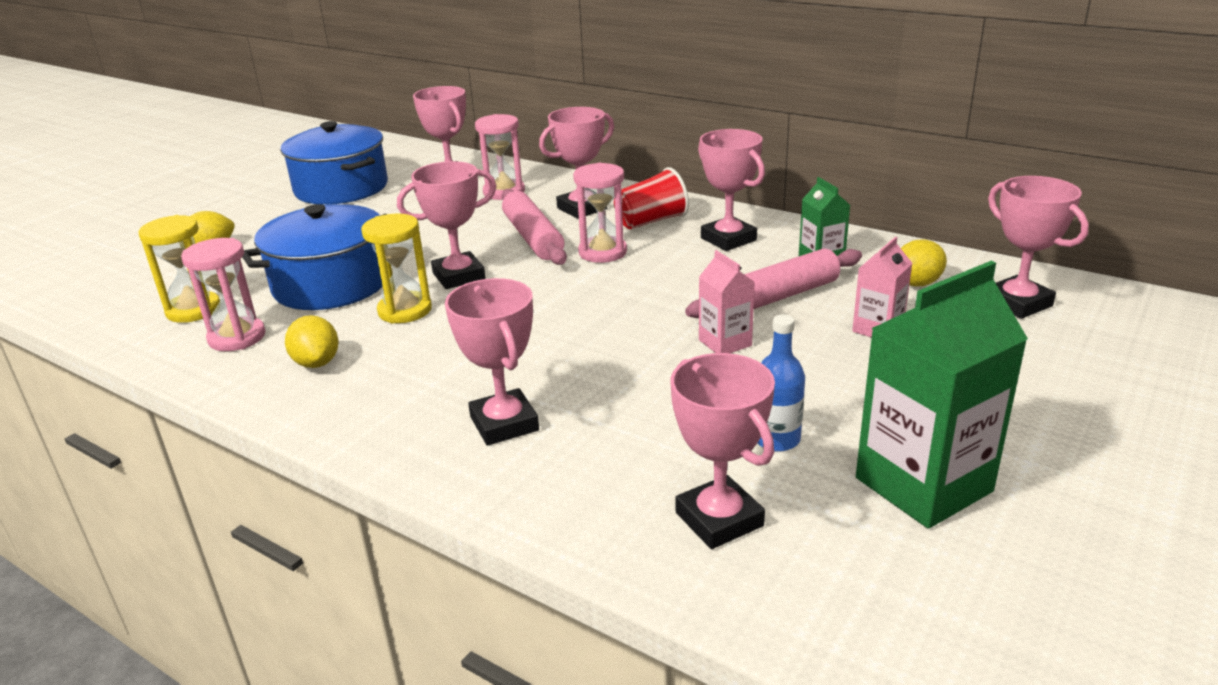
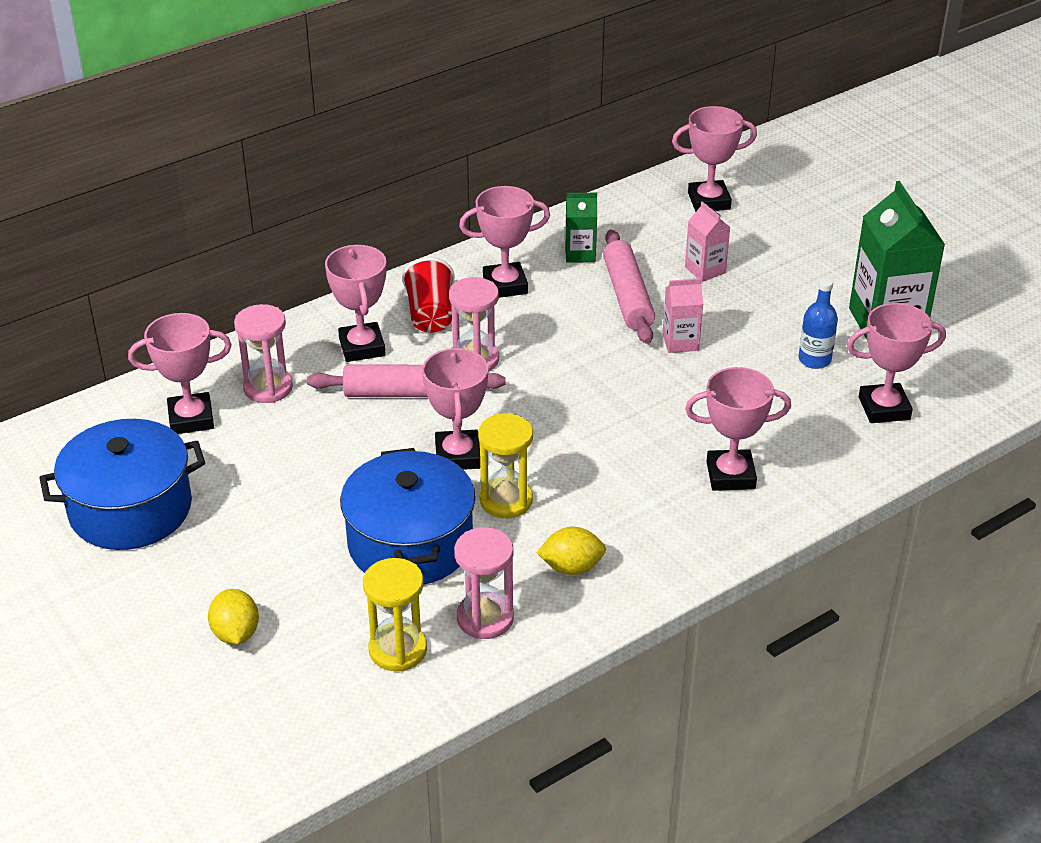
camera: 70 degrees left, 10 degrees up
yellow lemon [901,239,947,286] -> none

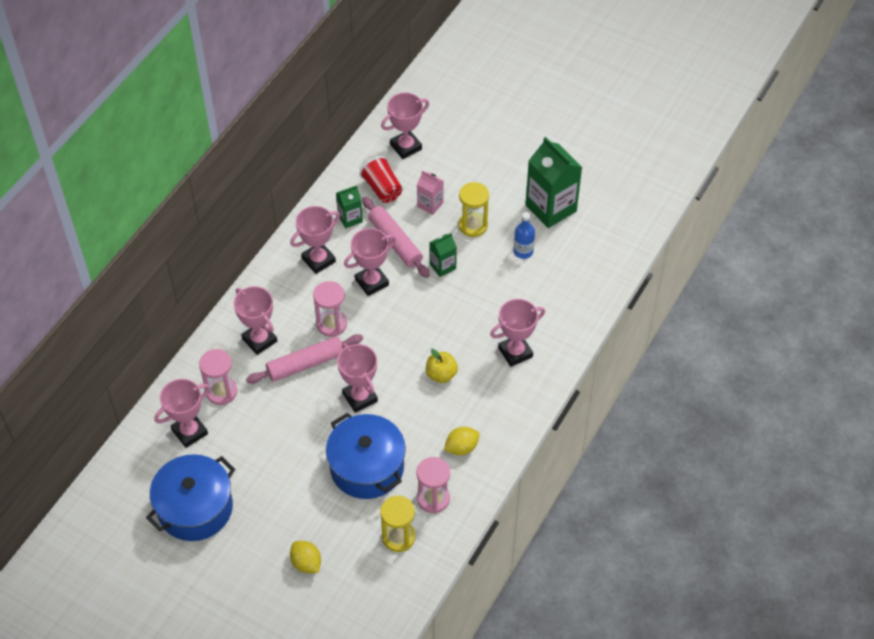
camera: 25 degrees left, 15 degrees up
red cup [402,257,454,333] -> red cup moved to [360,156,402,203]
yellow hourglass [478,413,533,518] -> yellow hourglass moved to [459,182,489,237]
pink carton [663,278,703,353] -> green carton [429,233,457,277]
pink trophy [847,303,946,423] -> pink trophy moved to [344,228,396,296]
none -> yellow apple [426,349,458,383]

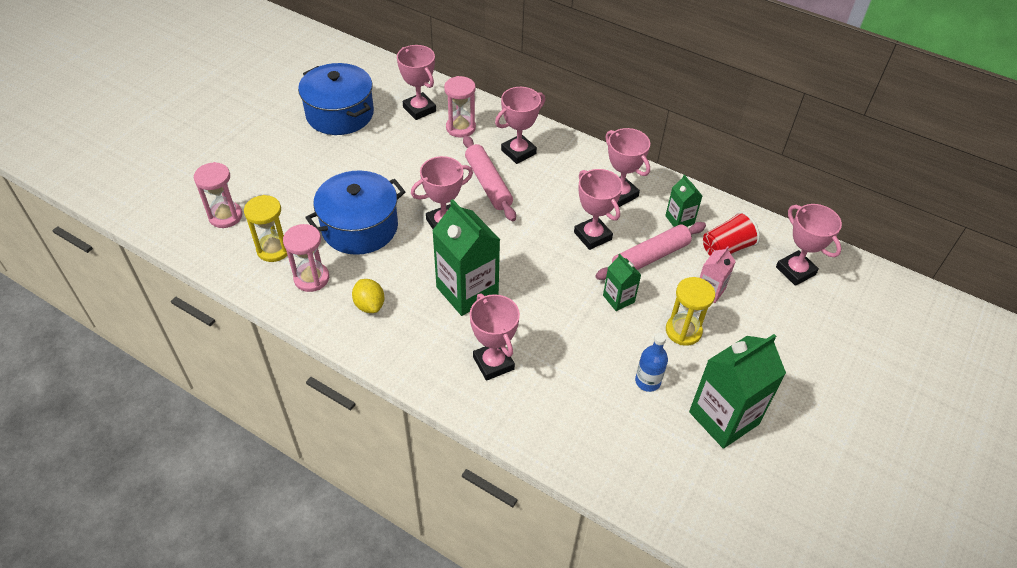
camera: 90 degrees right, 5 degrees down
yellow lemon [290,541,321,573] -> none
pink hourglass [313,281,347,337] -> pink hourglass moved to [194,162,242,228]
yellow apple [426,349,458,383] -> green carton [432,199,500,316]

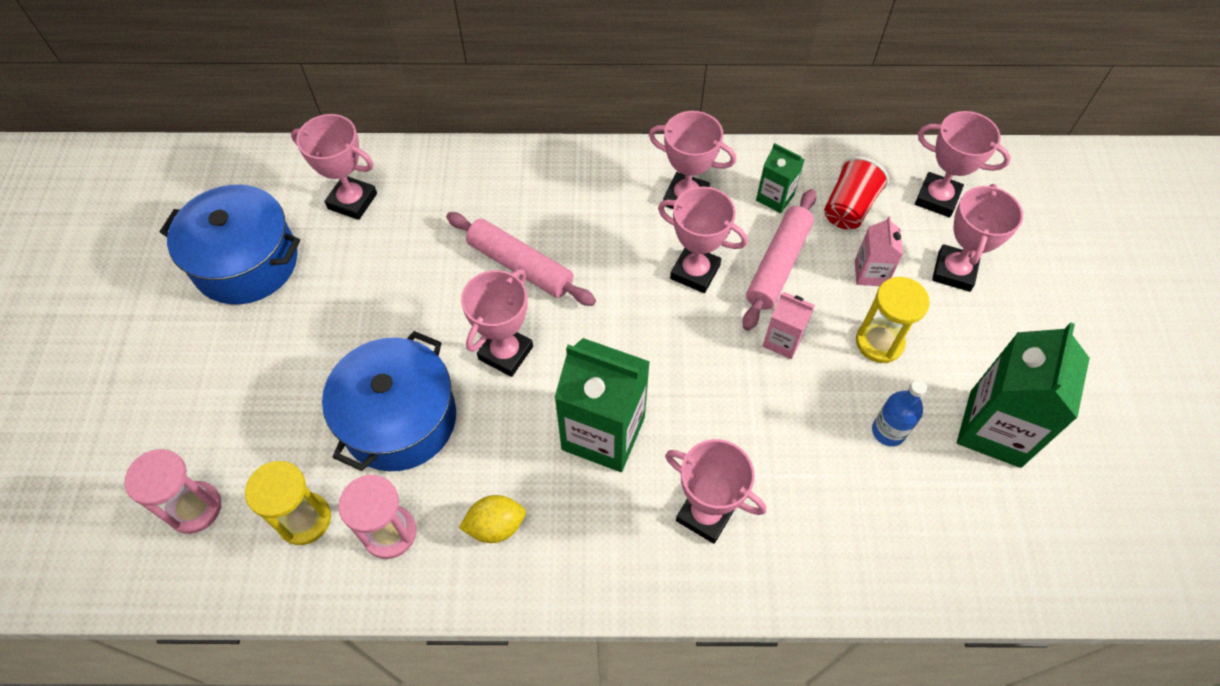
camera: 30 degrees left, 10 degrees up
yellow lemon [352,279,384,313] -> yellow lemon turned 45 degrees counterclockwise [459,495,526,543]
pink hourglass [444,76,476,138] -> none
pink trophy [495,87,545,164] -> pink trophy moved to [932,184,1023,292]
green carton [603,254,641,311] -> pink carton [763,292,815,359]

